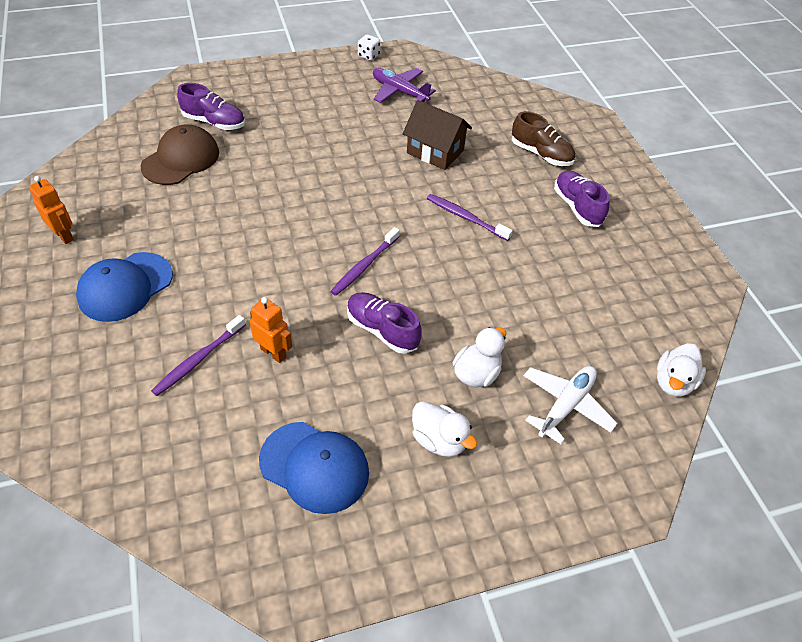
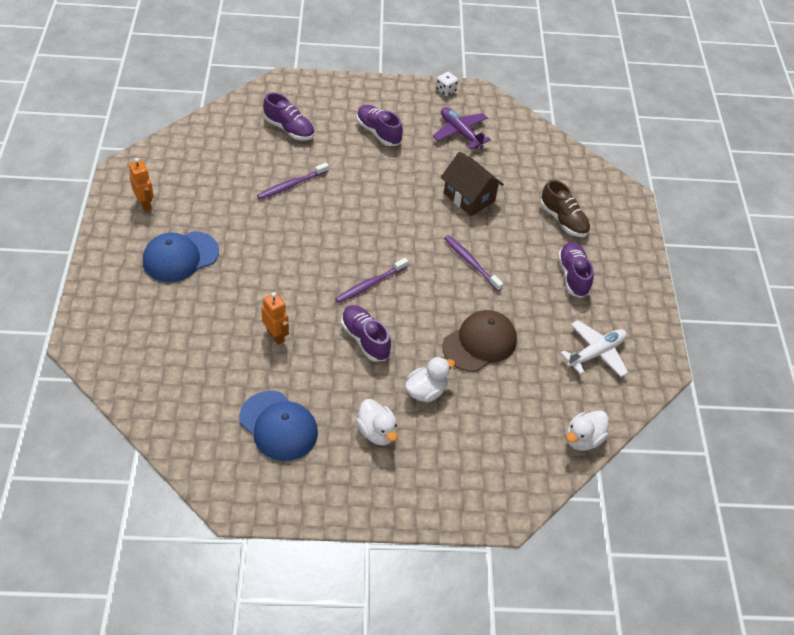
camera: 15 degrees right, 0 degrees up
brown cap [141,125,219,185] -> brown cap moved to [442,310,517,372]
purple toothbrush [151,315,246,396] -> purple toothbrush moved to [257,163,329,199]
white plane [523,366,617,444] -> white plane moved to [561,320,628,377]
none -> purple shoe [357,105,403,146]

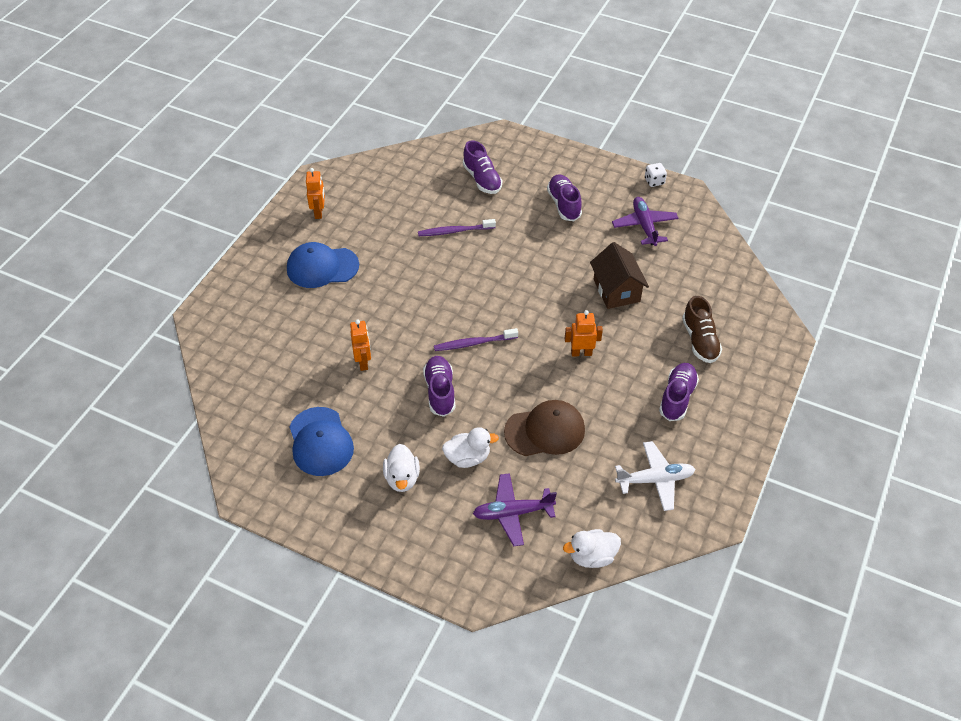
camera: 30 degrees right, 0 degrees up
purple toothbrush [444,235,504,291] -> orange robot [565,310,603,357]
none -> purple plane [473,473,557,546]

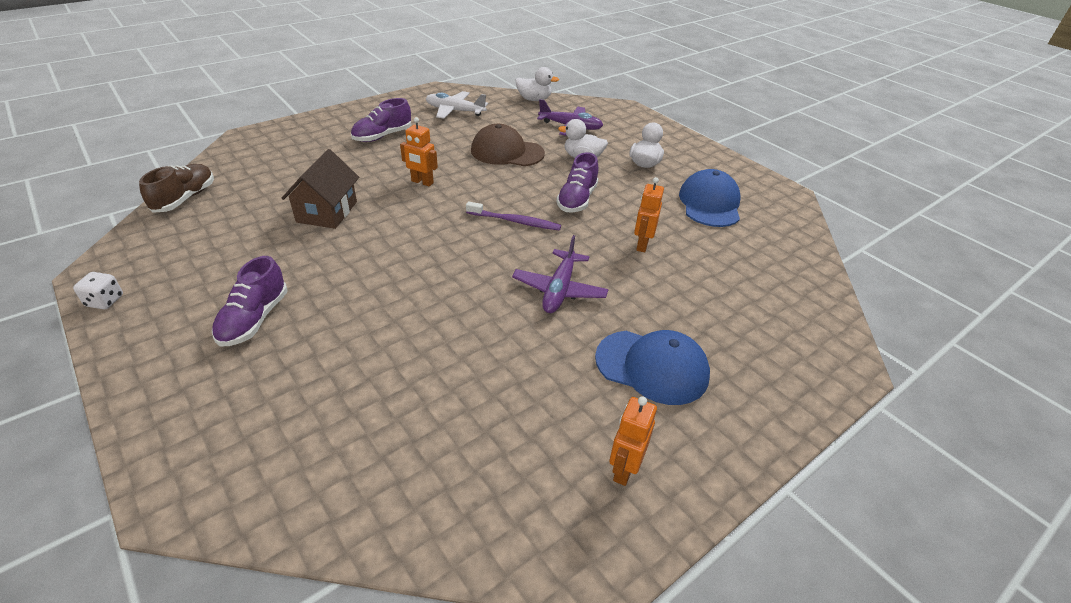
camera: 155 degrees left, 10 degrees down
purple toothbrush [418,219,496,236] -> none
purple shoe [463,140,502,194] -> none
purple plane [612,197,679,246] -> purple plane moved to [512,235,609,313]
brown shoe [682,296,722,363] -> brown shoe moved to [139,164,214,213]

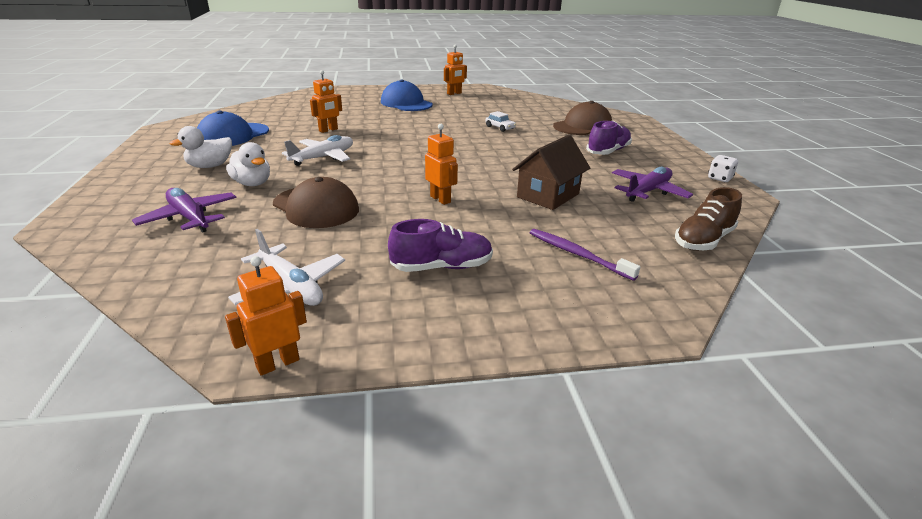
camera: 150 degrees left, 10 degrees down
purple toothbrush [466,201,561,231] -> purple toothbrush moved to [530,229,640,281]
purple plane [512,235,609,313] -> purple plane moved to [612,167,693,202]
white duck [515,67,559,101] -> none
purple shoe [556,152,598,212] -> white plane [282,135,353,166]
none -> orange robot [225,256,307,376]
none -> white car [485,111,516,132]
none -> brown cap [553,101,612,135]

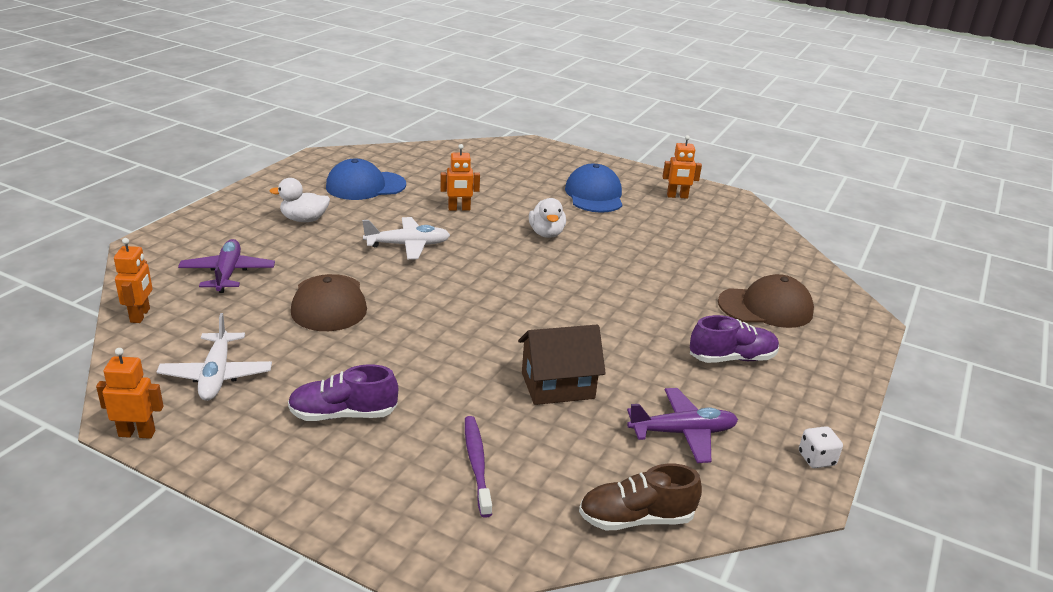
camera: 35 degrees right, 0 degrees up
white duck [226,142,270,186] -> white duck moved to [529,198,566,238]
purple shoe [388,219,493,272] -> purple shoe turned 150 degrees clockwise [288,364,398,421]
orange robot [425,124,458,205] -> orange robot moved to [114,238,153,323]
white car [485,111,516,132] -> none

